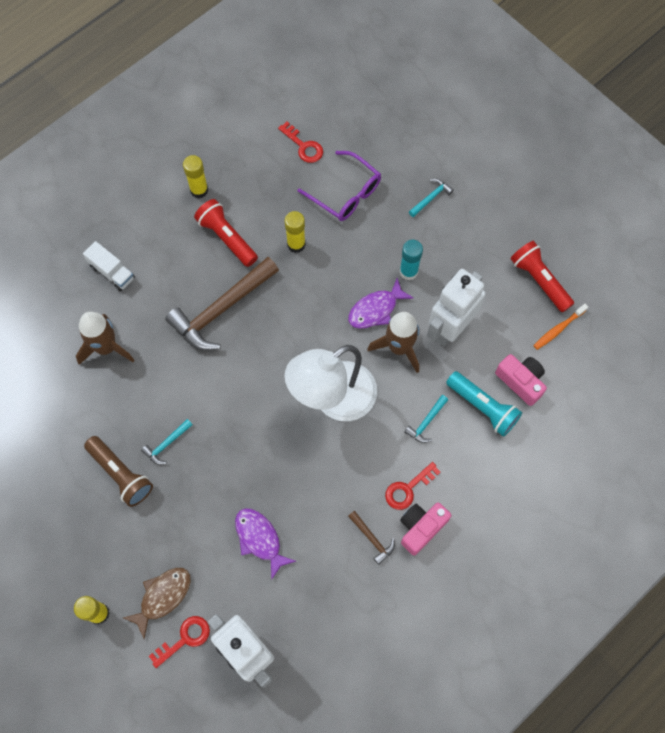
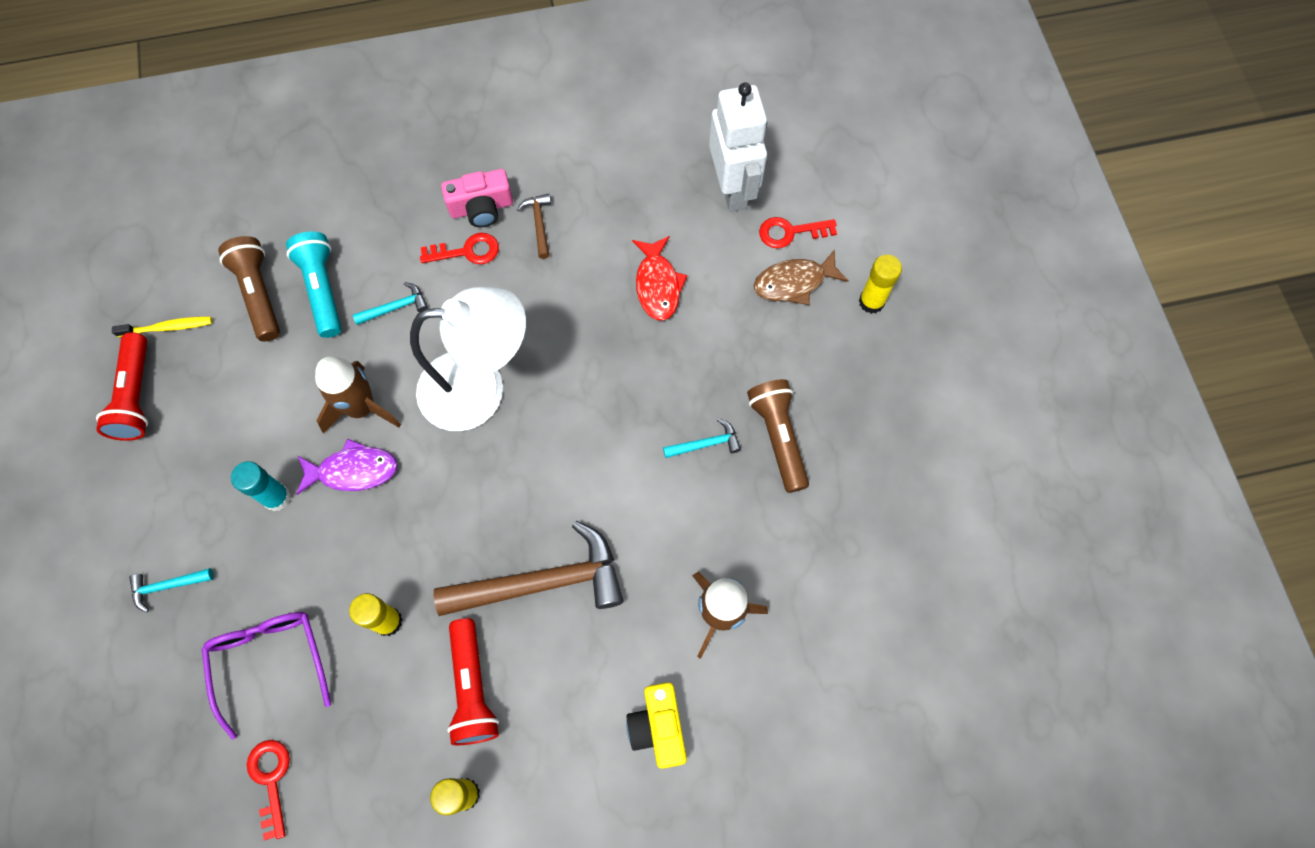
camera: 150 degrees left, 0 degrees up
white truck [83,241,135,291] -> yellow camera [626,682,687,769]
purple fish [235,508,296,579] -> red fish [632,236,687,321]
white robot [427,269,486,347] -> none
pink camera [495,354,547,406] -> brown flashlight [218,236,280,341]
orange toothbrush [533,304,588,350] -> yellow toothbrush [112,317,212,337]

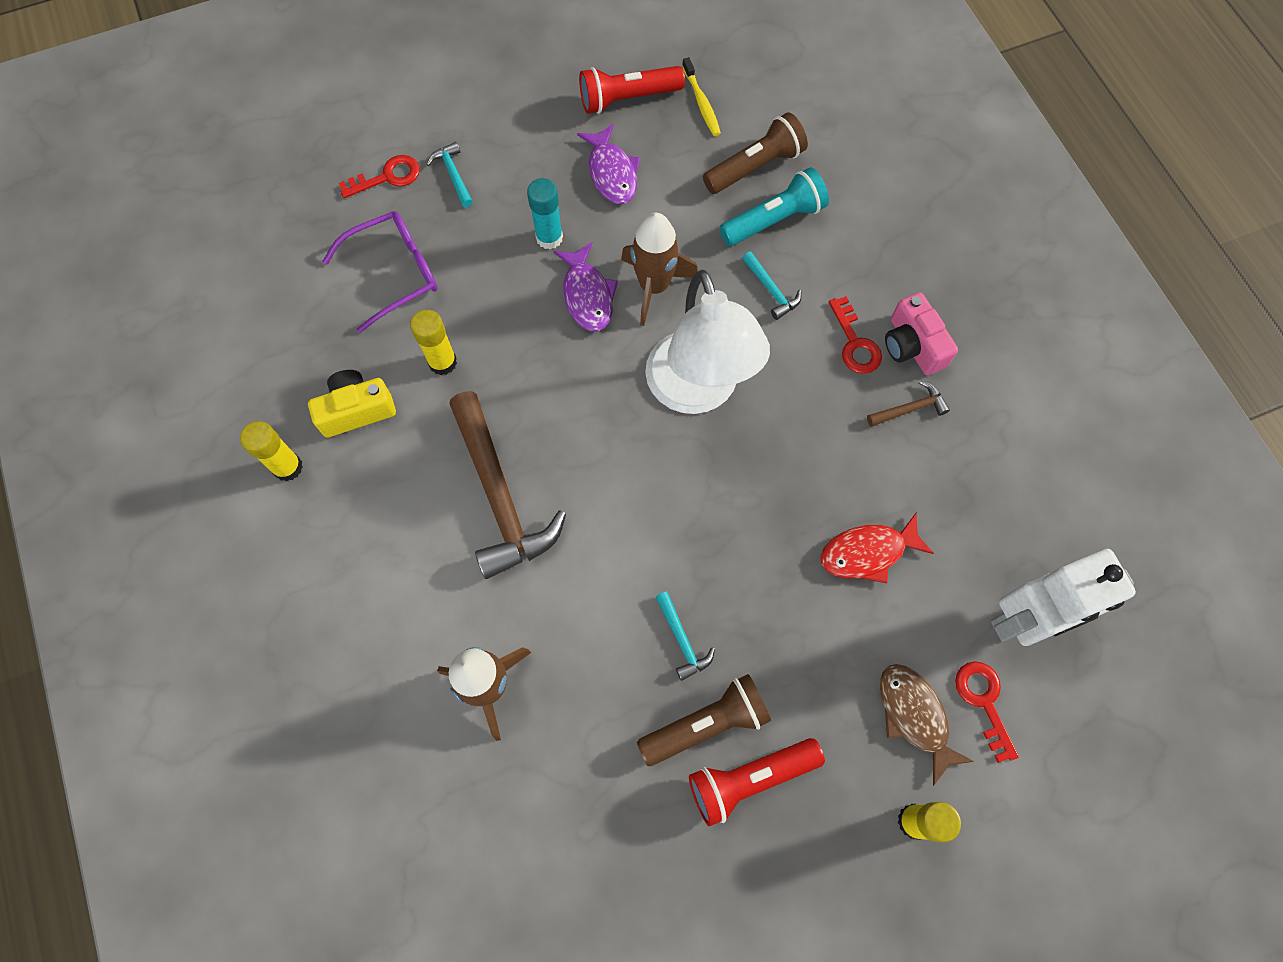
camera: 80 degrees right, 0 degrees up
red key [247,740,290,841] -> red key moved to [339,155,420,198]
red flashlight [447,618,499,745] -> red flashlight moved to [689,738,825,826]
yellow camera [626,682,687,769] -> yellow camera moved to [308,370,396,438]
none -> purple fish [577,123,640,204]

